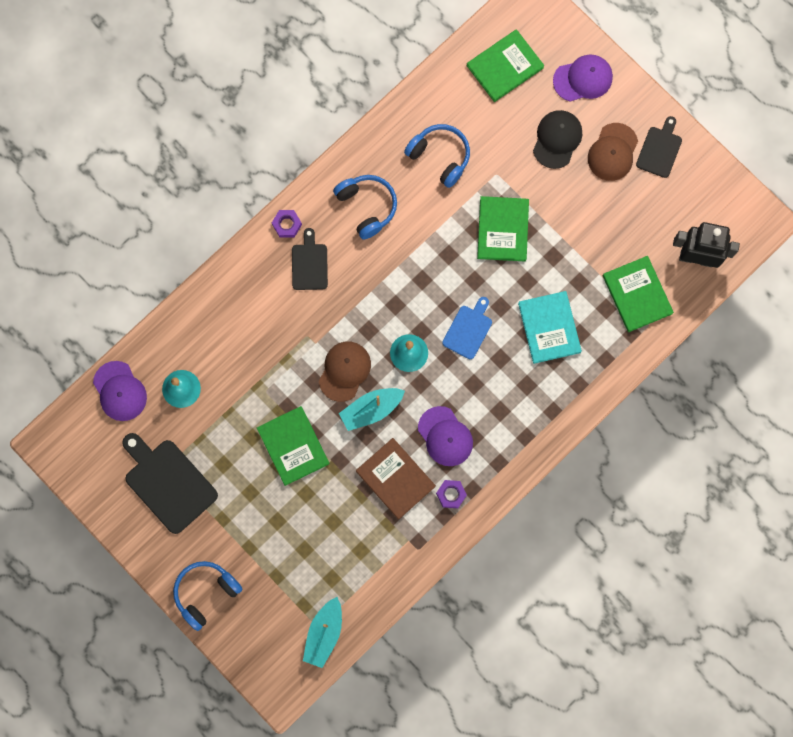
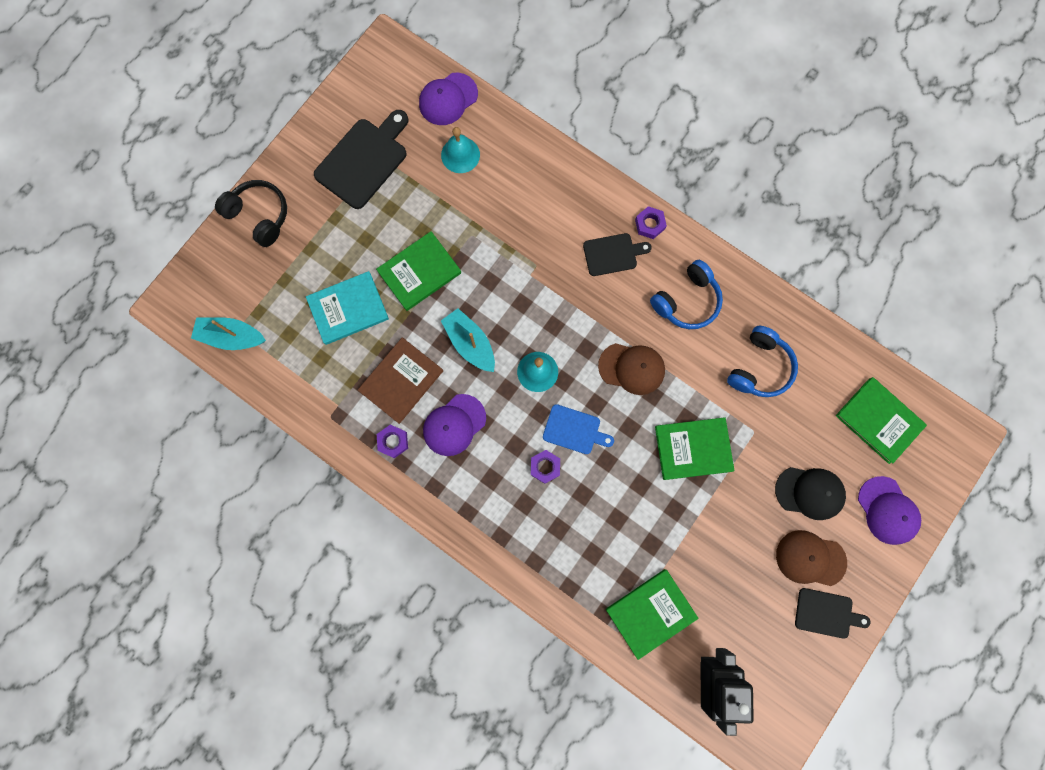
camera: 80 degrees right, 0 degrees up
blue headphones [173,561,242,631] -> black headphones [215,180,287,247]
brown cap [319,341,371,402] -> brown cap moved to [598,343,665,395]
turquoise book [518,291,582,364] -> turquoise book moved to [306,271,389,345]
none -> purple nut [531,450,560,484]

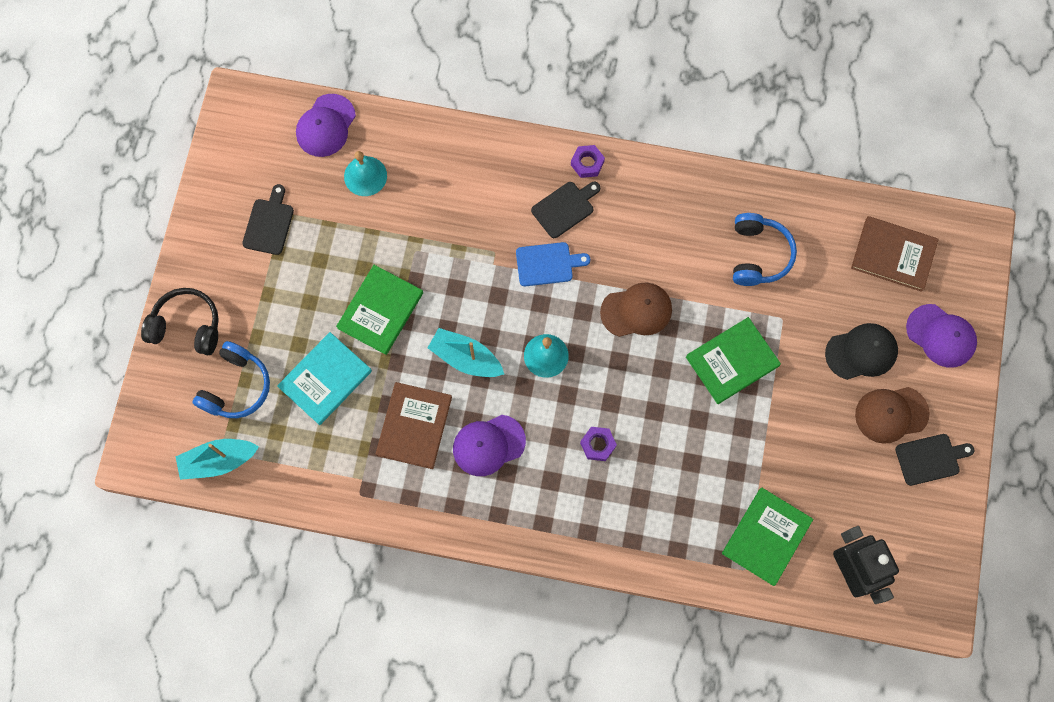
camera: 25 degrees left, 5 degrees down
black cutting board [314,110,409,209] -> black cutting board [242,184,294,255], size x0.59
purple nut [377,425,408,458] -> none
purple cap [423,394,486,456] -> purple cap turned 45 degrees clockwise [453,415,526,476]
blue cutting board [543,404,614,454] -> blue cutting board moved to [516,242,590,286]
blue headphones [650,260,723,329] -> blue headphones moved to [193,341,270,418]
green book [836,377,927,464] -> brown book [851,216,939,292]

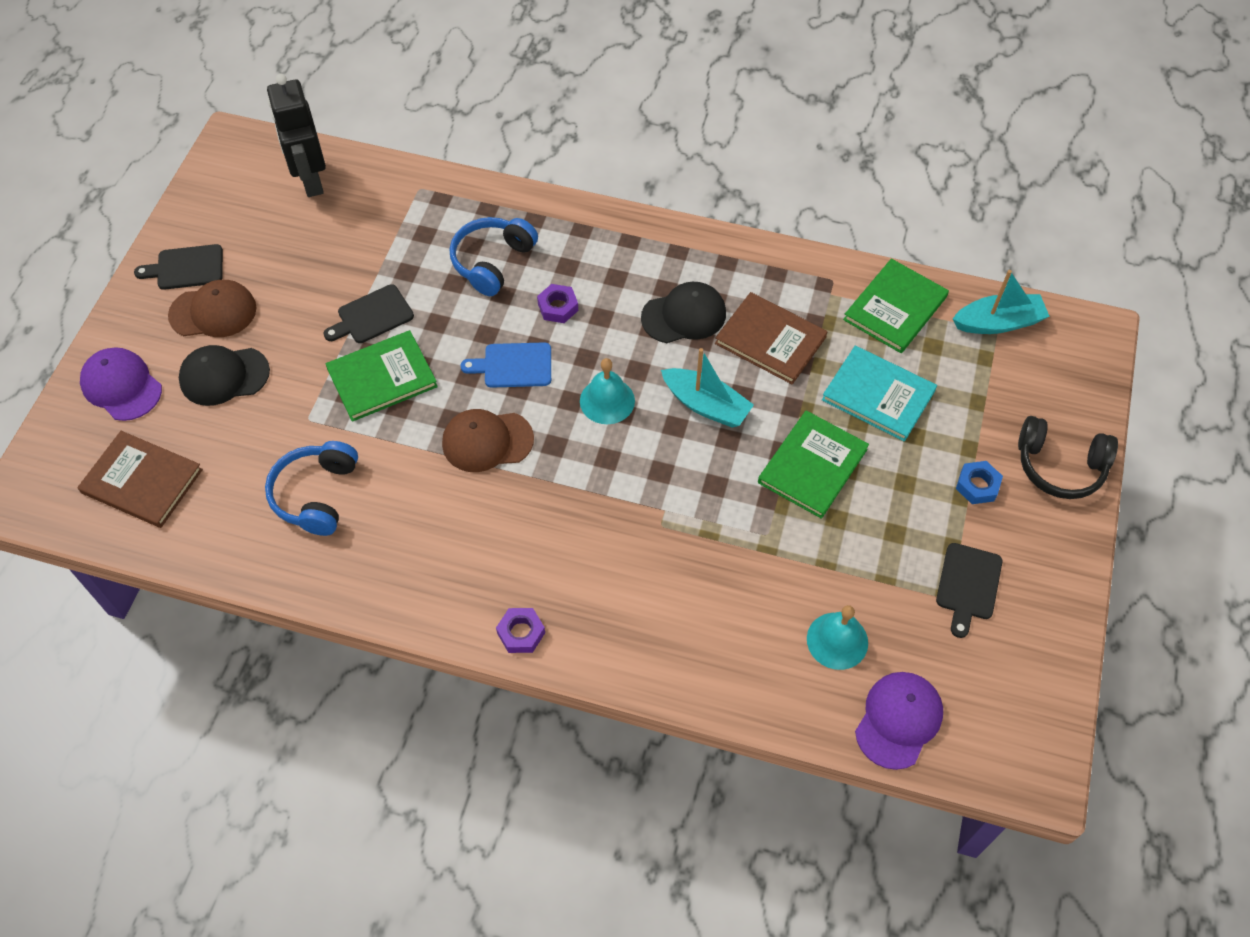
camera: 175 degrees left, 15 degrees down
blue headphones [193,341,270,418] -> blue headphones moved to [450,217,538,296]
turquoise book [277,332,372,425] -> turquoise book turned 75 degrees clockwise [822,346,937,442]
brown book [376,382,452,469] -> brown book turned 75 degrees counterclockwise [715,292,827,384]
purple cap [453,415,526,476] -> black cap [641,282,726,343]
blue cutting board [516,242,590,286] -> blue cutting board moved to [460,342,551,388]
black cutting board [531,182,600,238] -> black cutting board moved to [323,284,414,343]
green book [722,488,813,586] -> green book moved to [843,259,949,353]
none -> blue nut [956,461,1003,504]

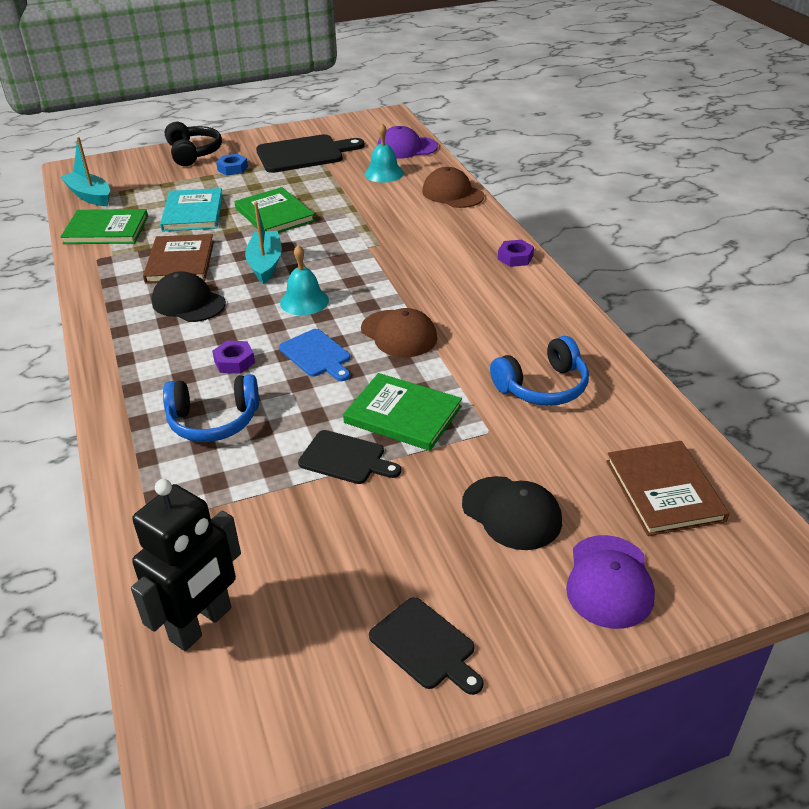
camera: 125 degrees left, 20 degrees down
brown cap [168,280,256,337] -> brown cap moved to [422,167,484,208]
green book [758,411,869,519] -> green book turned 60 degrees clockwise [235,187,315,233]
black cutting board [936,543,1002,638] -> black cutting board [256,134,365,173], size x1.69

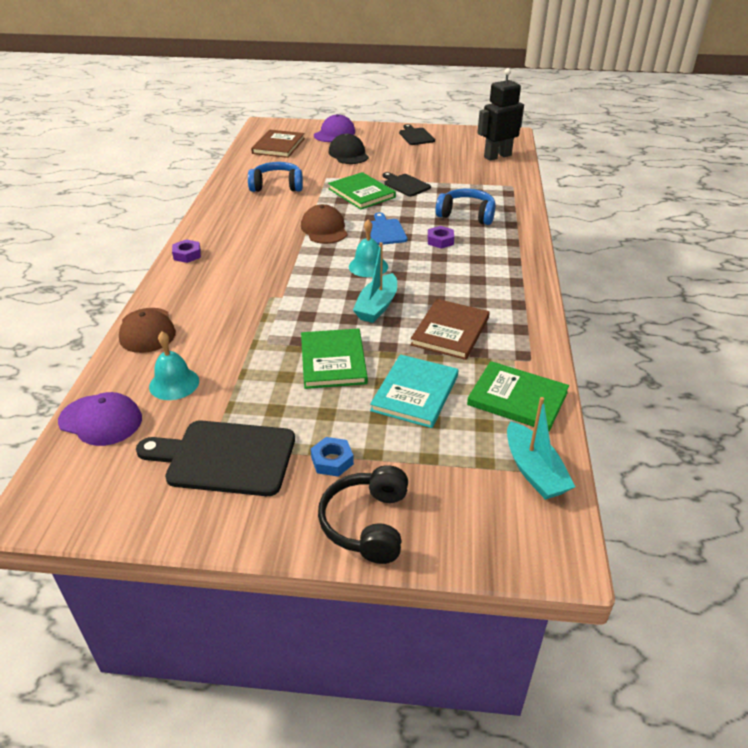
camera: 155 degrees left, 0 degrees up
black cap [152,271,226,322] -> none

